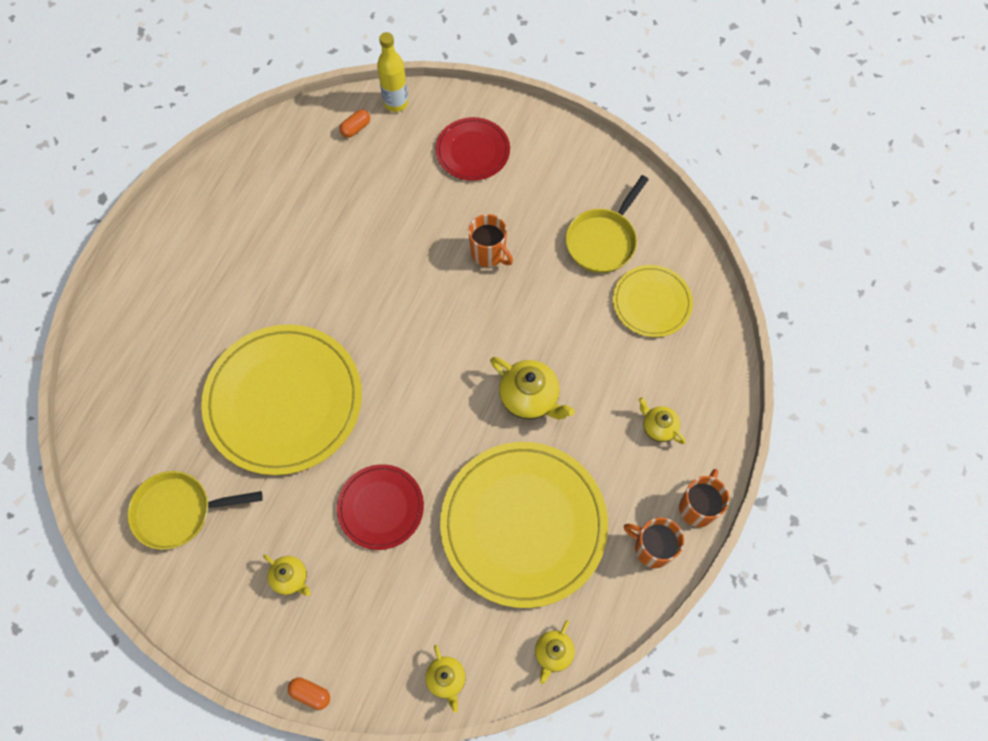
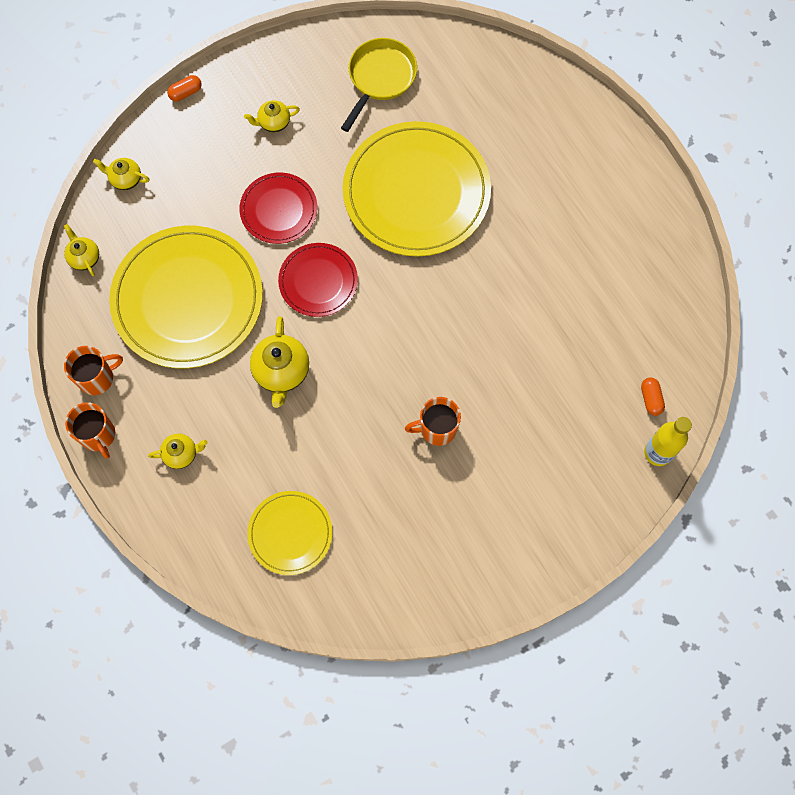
camera: 125 degrees right, 5 degrees up
red plate [436,117,510,181] -> red plate moved to [278,243,358,317]
yellow teapot [490,357,575,420] -> yellow teapot turned 75 degrees counterclockwise [250,316,309,408]
yellow pan [566,175,649,273] -> none

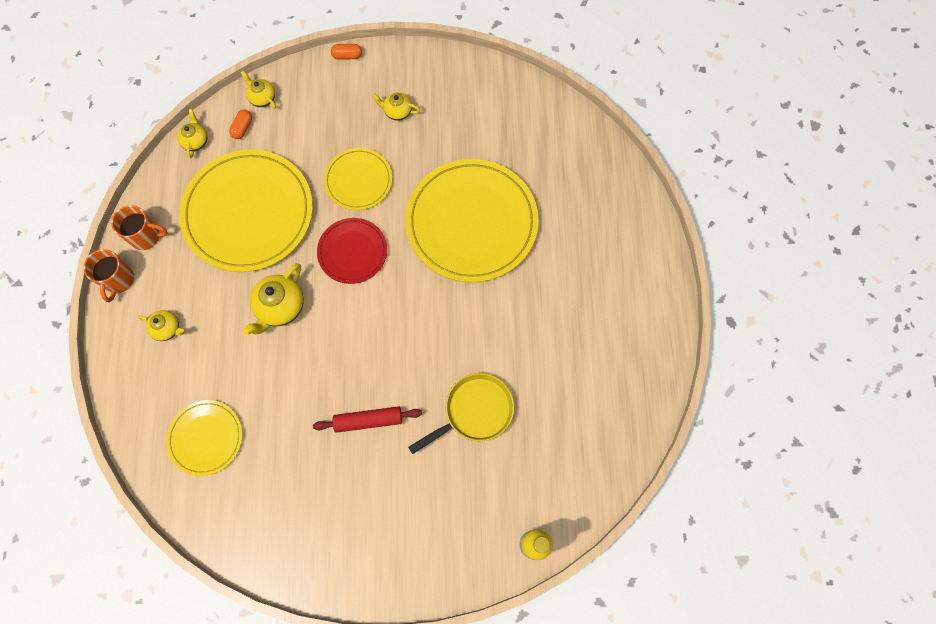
camera: 30 degrees right, 0 degrees up
red plate [239,172,317,244] -> yellow plate [324,148,392,210]
yellow pan [341,38,417,132] -> yellow pan moved to [408,373,514,454]
orange mug [405,397,461,446] -> red rolling pin [313,406,422,433]
orange capsule [641,377,665,416] -> orange capsule moved to [229,109,252,139]

